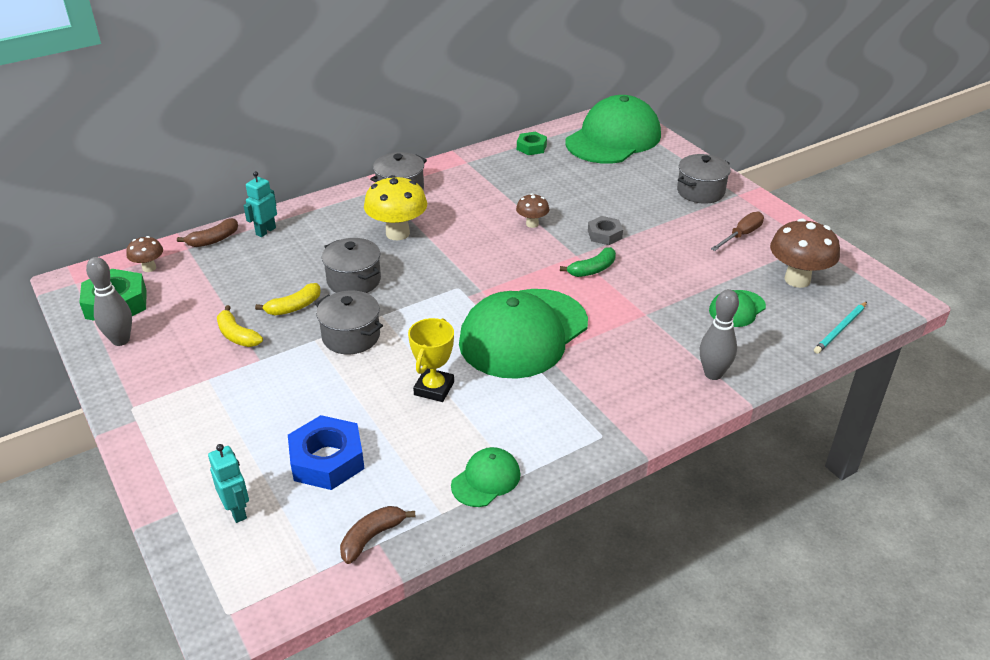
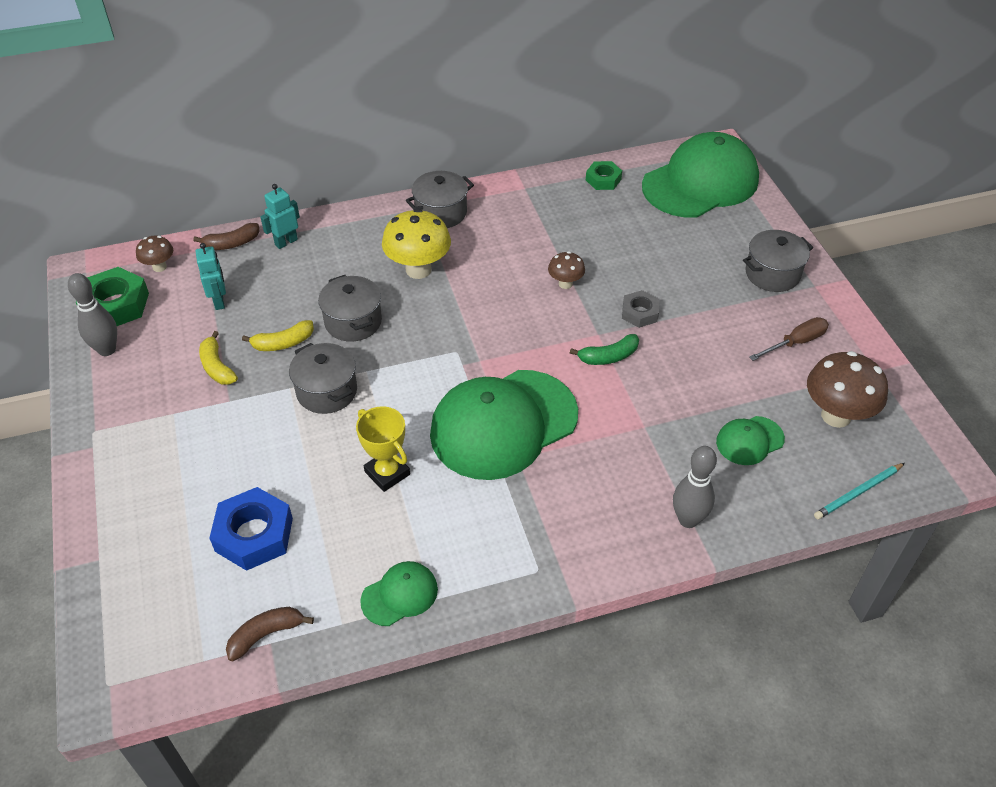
camera: 15 degrees right, 10 degrees up
turquoise robot [208,444,249,523] -> turquoise robot moved to [196,243,226,310]
yellow trophy [408,318,454,402] -> yellow trophy turned 75 degrees counterclockwise [356,406,410,492]

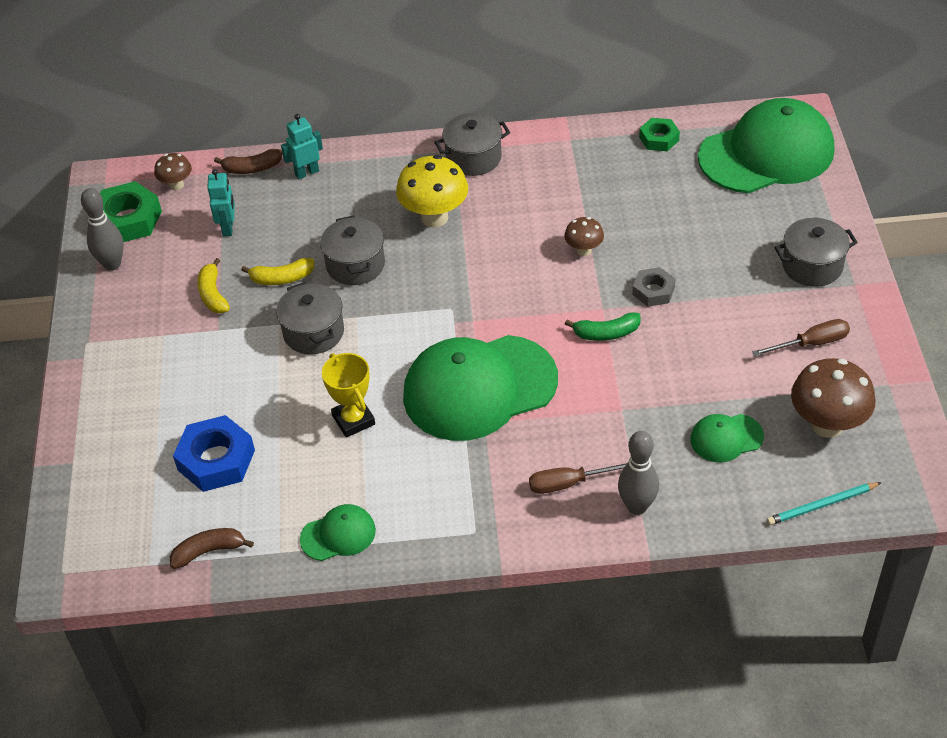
camera: 15 degrees right, 0 degrees up
none -> brown screwdriver [529,463,627,494]

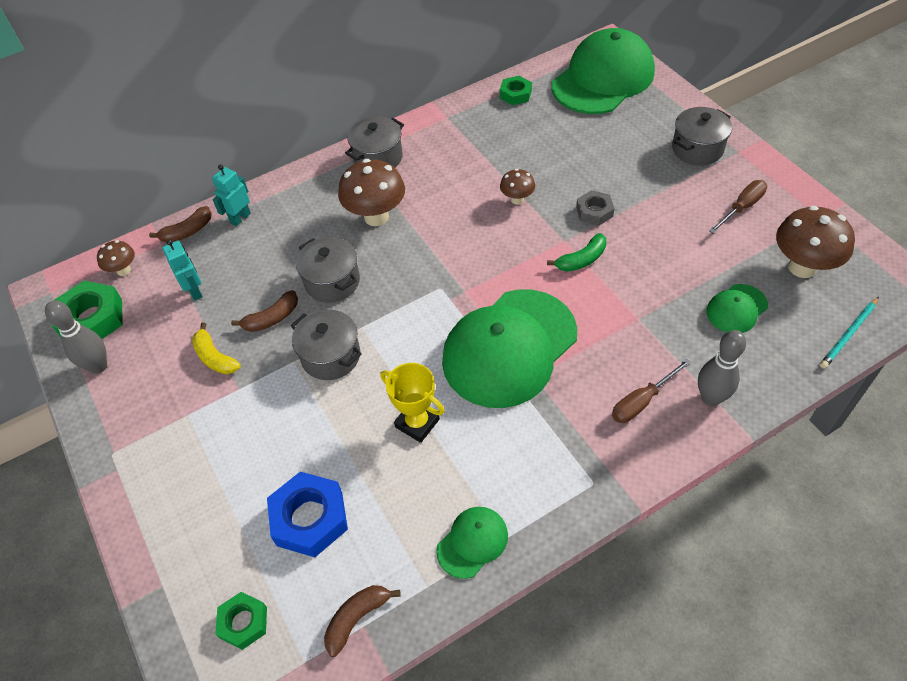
camera: 25 degrees left, 5 degrees up
yellow banana [241,258,314,285] -> brown banana [231,290,298,332]
yellow mushroom [396,155,468,228] -> brown mushroom [338,159,405,226]
none -> green nut [215,592,267,650]

